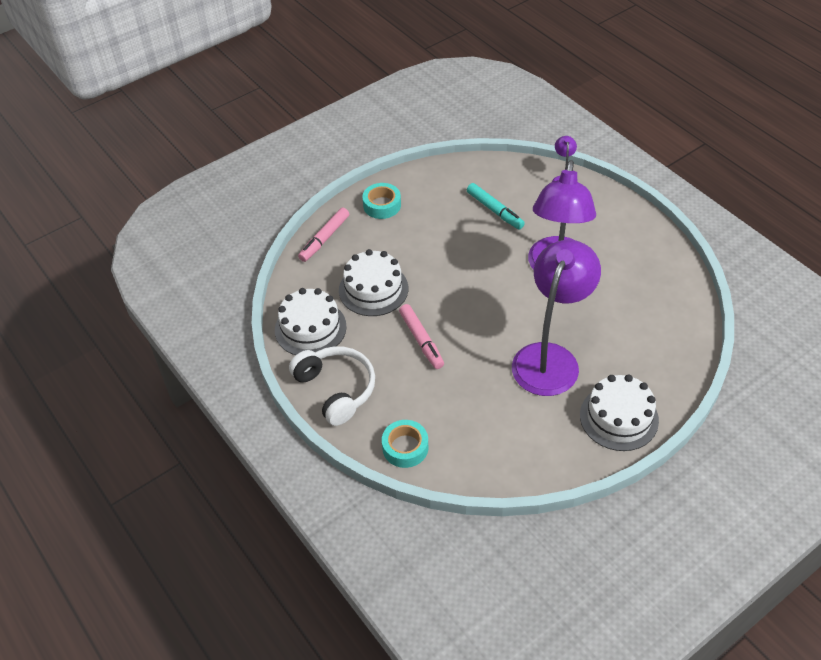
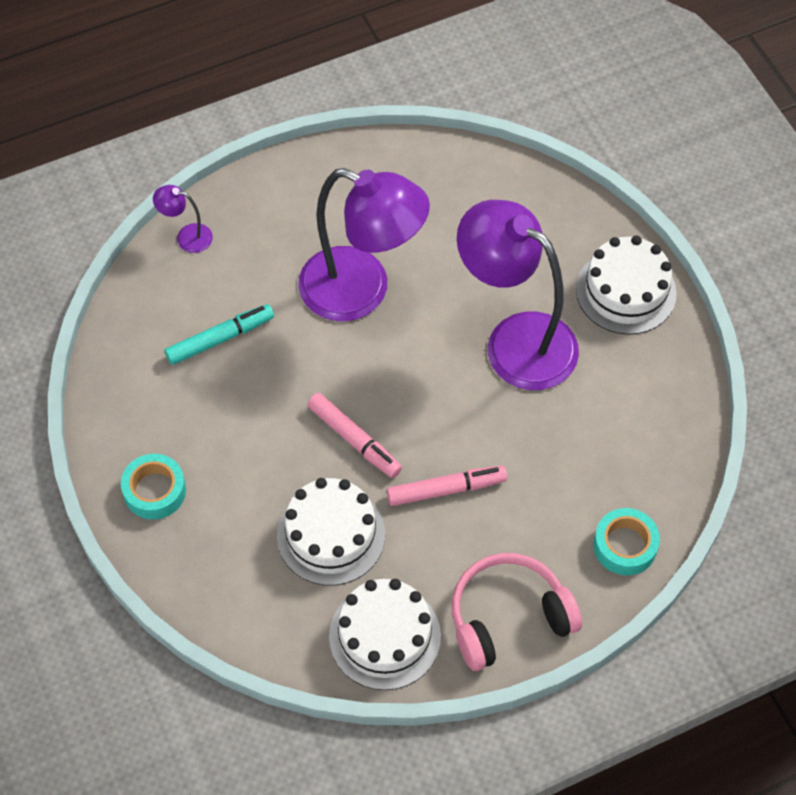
camera: 80 degrees left, 10 degrees up
white headphones [289,346,375,426] -> pink headphones [452,553,582,671]
pink marker [298,208,349,262] -> pink marker moved to [307,393,402,478]

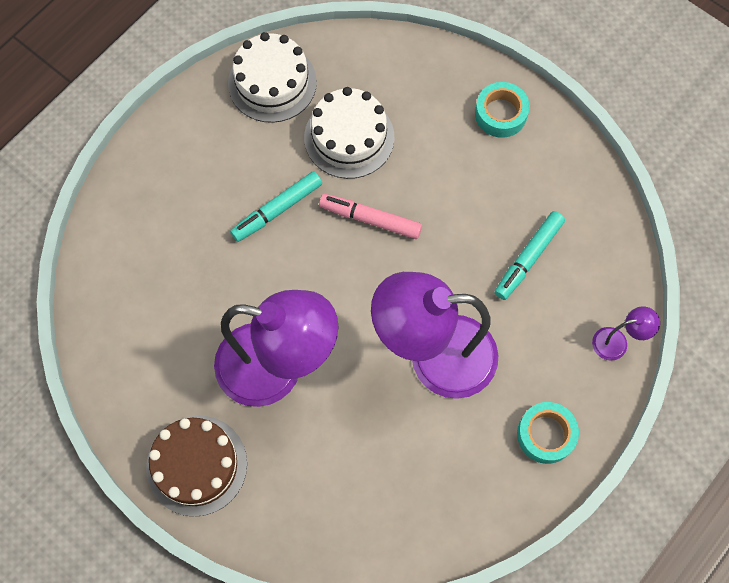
camera: 155 degrees right, 10 degrees up
pink marker [387,465,507,506] -> turquoise marker [230,171,322,242]
pink headphones [452,553,582,671] -> none
white cake [576,236,677,335] -> brown cake [146,416,247,517]
turquoise tape [594,508,660,575] -> turquoise tape moved to [517,402,579,464]

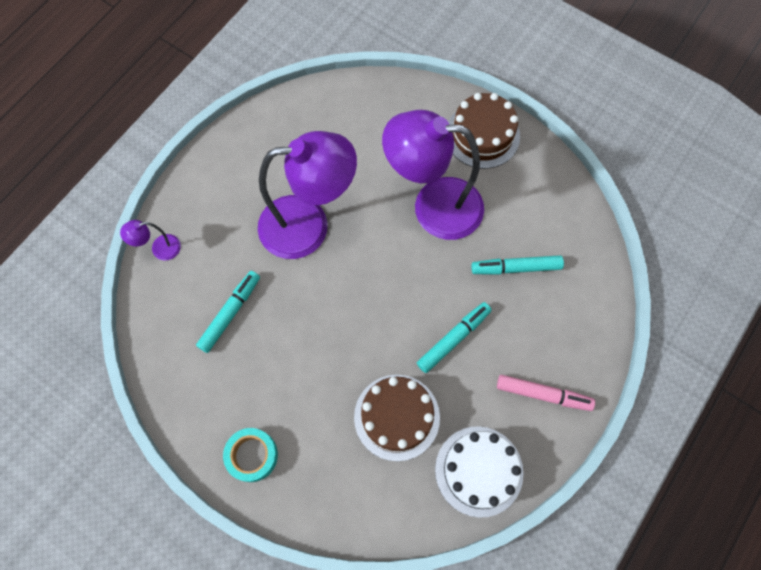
camera: 175 degrees right, 0 degrees up
white cake [304,87,394,179] -> brown cake [354,375,440,461]
pink marker [319,194,422,239] -> pink marker moved to [497,375,595,411]
turquoise tape [517,402,579,464] -> none
none -> turquoise marker [471,255,564,275]

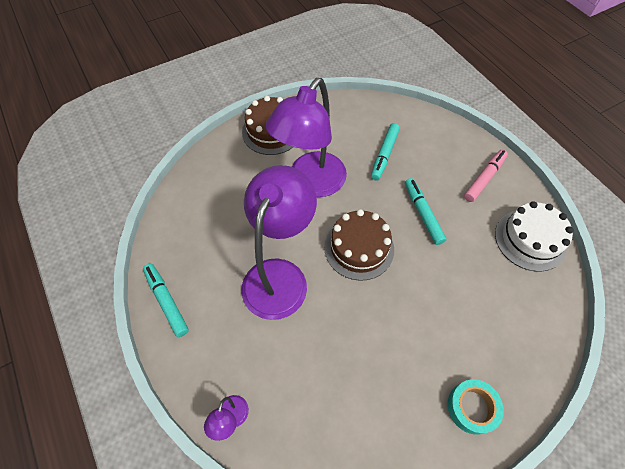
camera: 65 degrees left, 10 degrees down
turquoise marker [196,271,260,353] -> turquoise marker moved to [143,264,189,337]
brown cake [354,375,440,461] -> brown cake moved to [324,209,394,281]

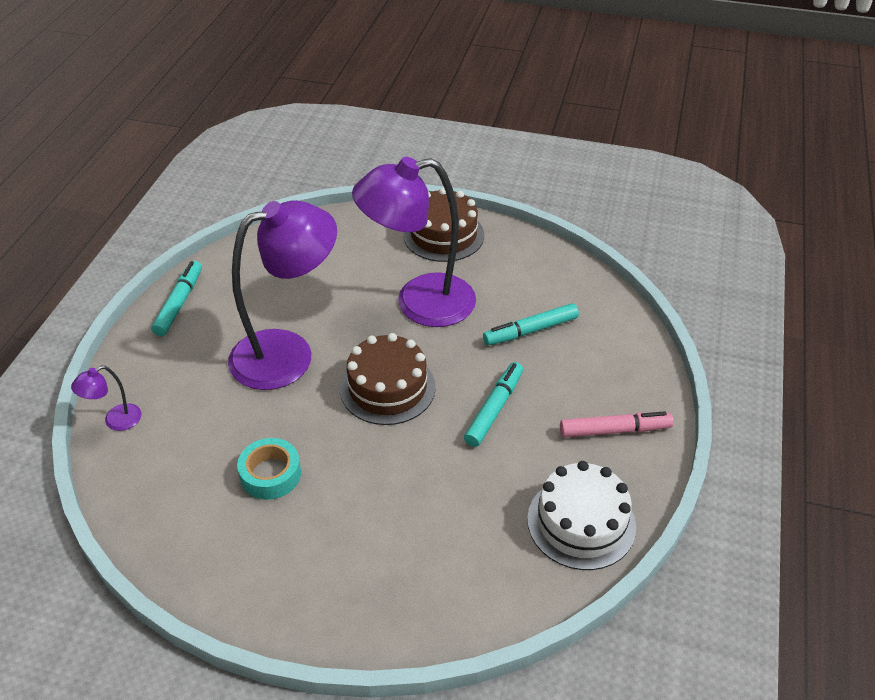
camera: 45 degrees right, 15 degrees down
turquoise tape [448,379,504,435] -> turquoise tape moved to [237,438,301,500]

